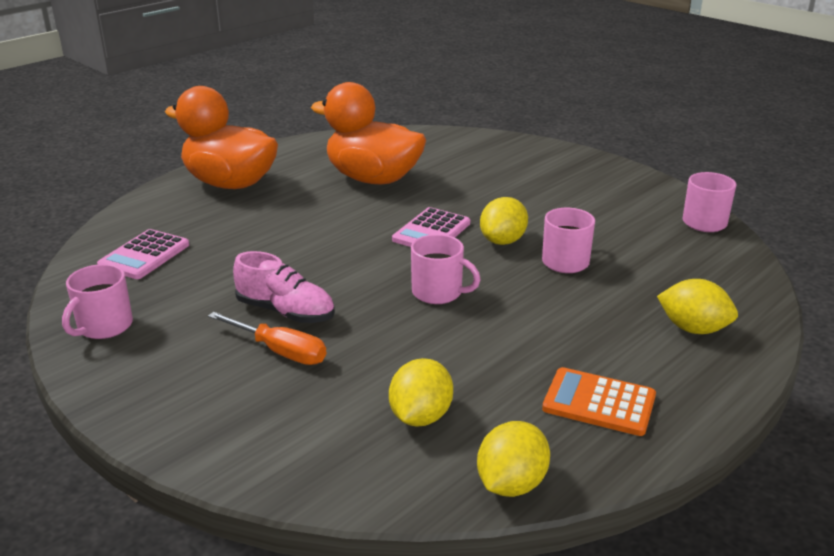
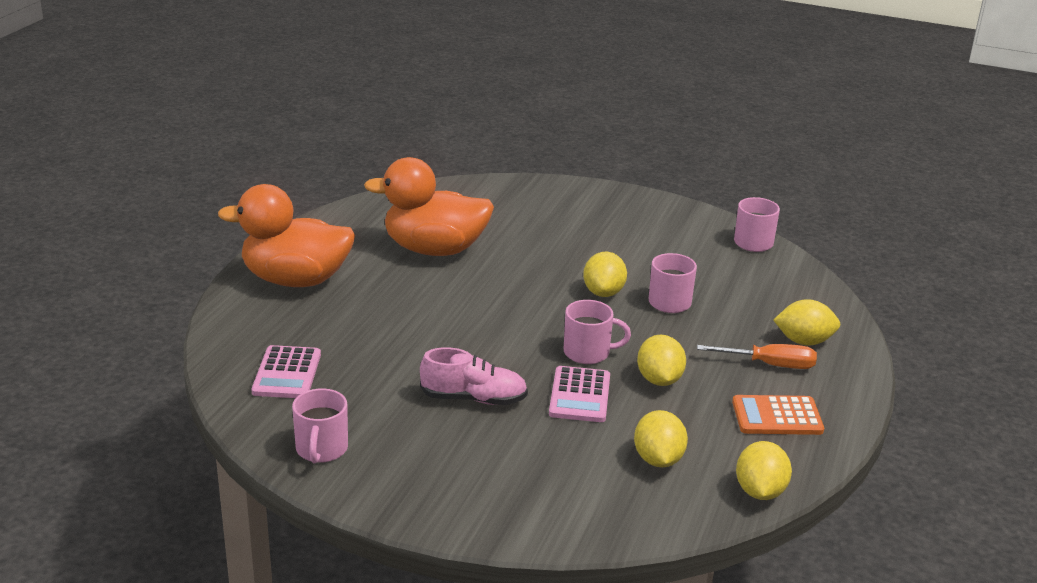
camera: 25 degrees left, 0 degrees up
orange screwdriver [208,312,326,365] -> orange screwdriver moved to [697,344,817,369]
pink calculator [392,207,470,247] -> pink calculator moved to [549,366,610,422]
none -> yellow lemon [637,334,686,386]

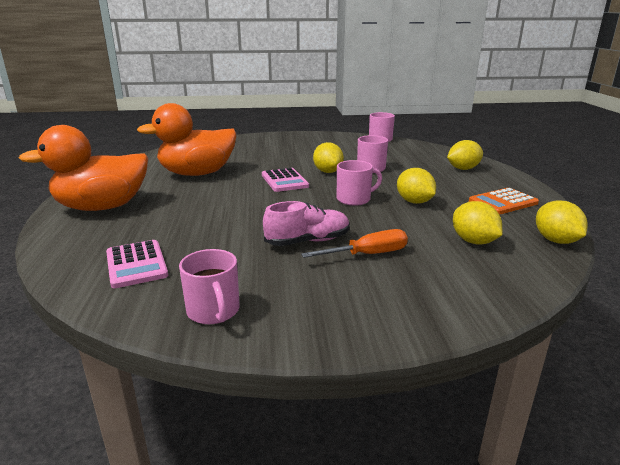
camera: 25 degrees left, 5 degrees down
pink calculator [549,366,610,422] -> pink calculator moved to [262,168,309,192]
orange screwdriver [697,344,817,369] -> orange screwdriver moved to [301,229,408,258]

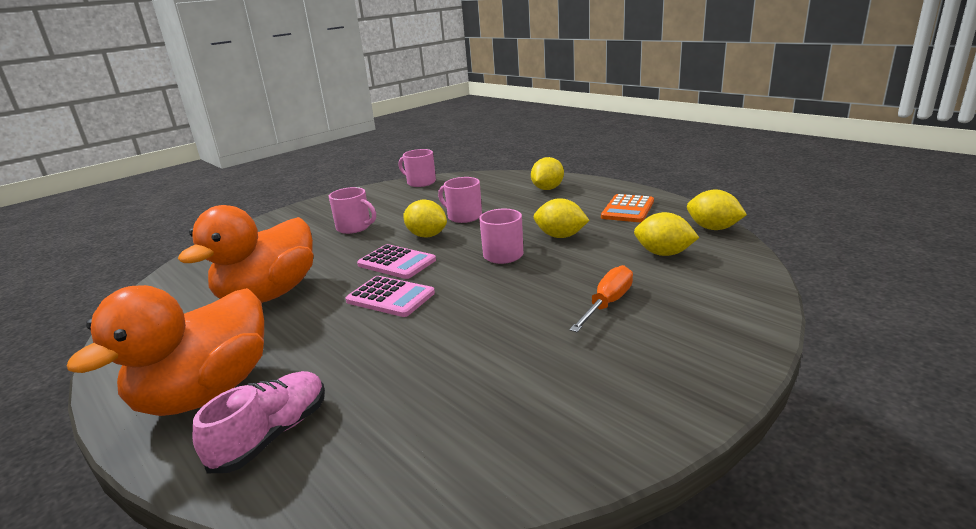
camera: 35 degrees left, 0 degrees up
pink calculator [106,240,168,288] -> pink calculator moved to [346,276,435,317]
pink mug [179,249,240,324] -> pink mug moved to [329,187,376,234]
pink shoe [263,201,350,246] -> pink shoe moved to [193,371,325,473]

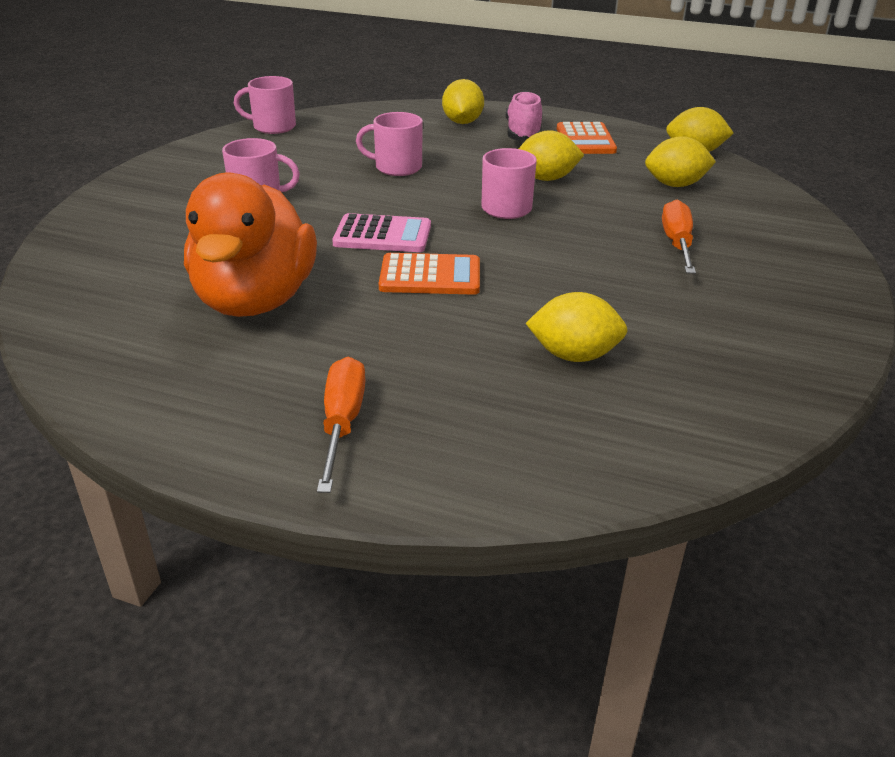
camera: 30 degrees left, 10 degrees up
orange duck [66,285,264,416] -> orange screwdriver [317,357,366,493]
pink shoe [193,371,325,473] -> pink shoe moved to [506,91,542,142]
pink calculator [346,276,435,317] -> orange calculator [379,253,480,295]
yellow lemon [403,199,447,237] -> yellow lemon moved to [526,292,628,362]

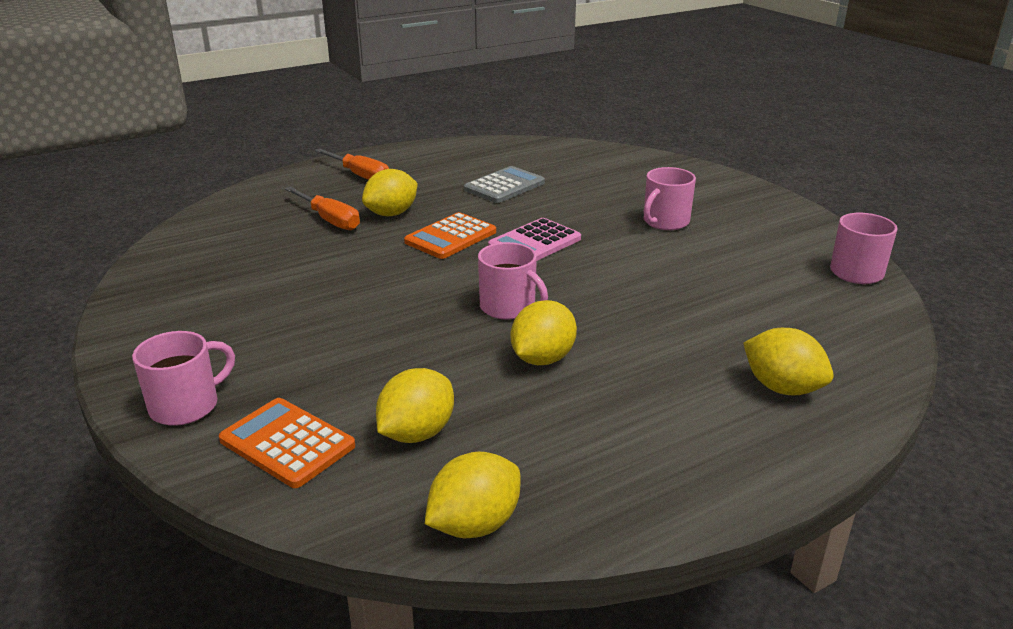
camera: 130 degrees right, 5 degrees down
orange duck [184,172,317,317] -> grey calculator [464,166,545,203]
pink mug [356,112,423,176] -> pink mug moved to [132,331,235,426]
pink shoe [506,91,542,142] -> none
yellow lemon [526,292,628,362] -> yellow lemon moved to [362,169,418,216]
orange calculator [557,122,617,154] -> orange calculator moved to [219,398,355,488]
orange screwdriver [662,199,696,274] -> orange screwdriver moved to [285,187,360,230]

